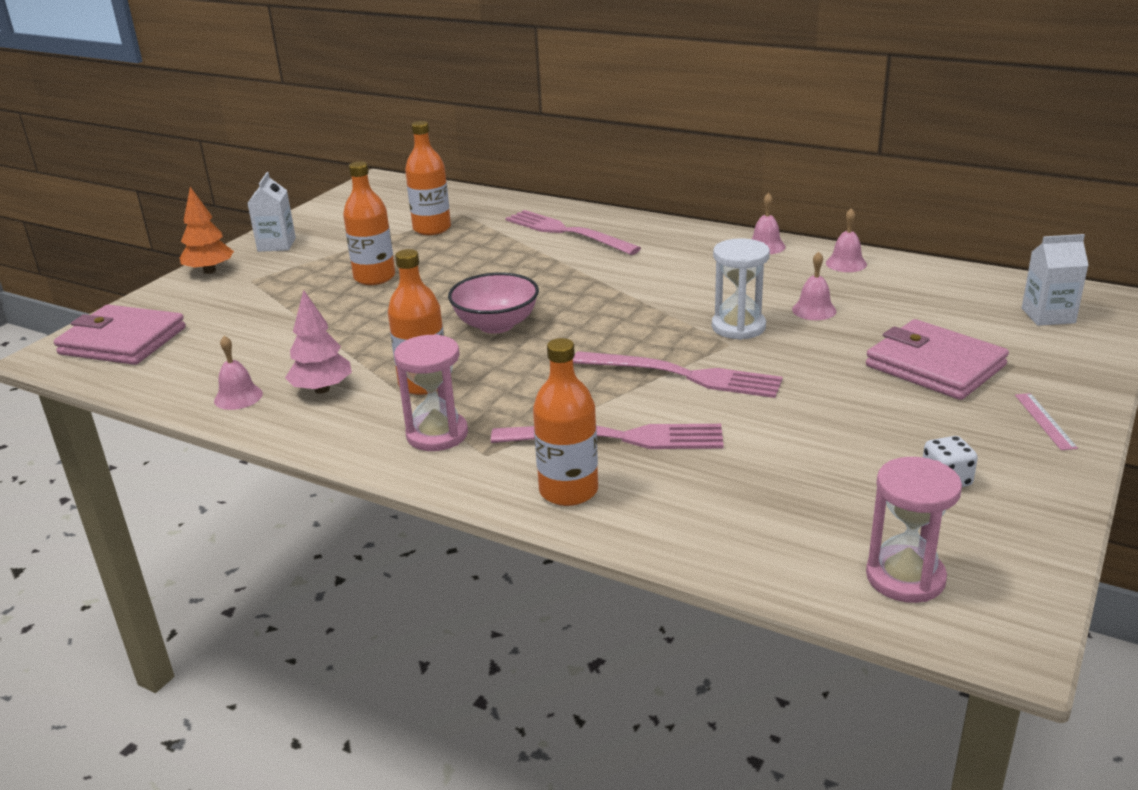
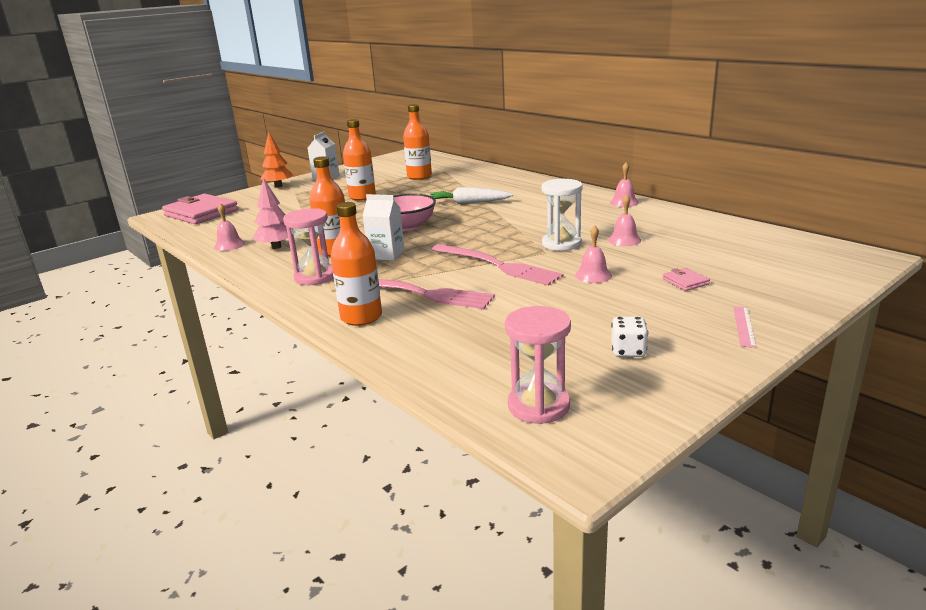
camera: 20 degrees right, 5 degrees down
pink fork [505,210,641,255] -> none
pink bell [826,208,867,272] -> pink bell moved to [575,225,612,283]
pink wallet [866,319,1009,400] -> pink wallet [663,268,710,291], size x0.42
white carton [1022,234,1089,326] -> white carton moved to [363,194,405,261]
none -> white carrot [430,187,514,204]

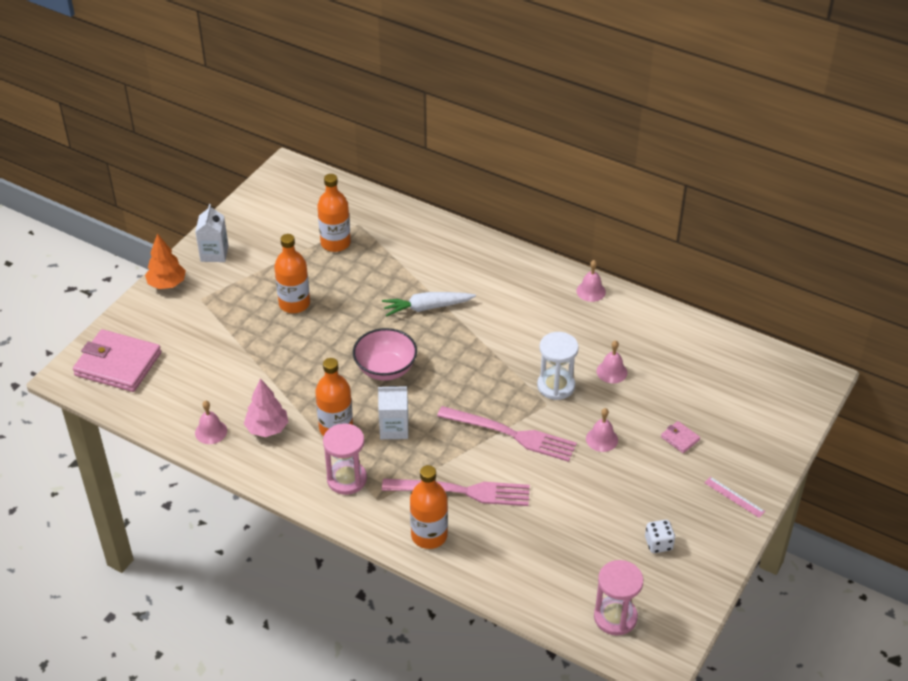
camera: 20 degrees left, 20 degrees up
pink ruler [734,306,756,348] -> pink ruler turned 45 degrees counterclockwise [704,477,765,518]

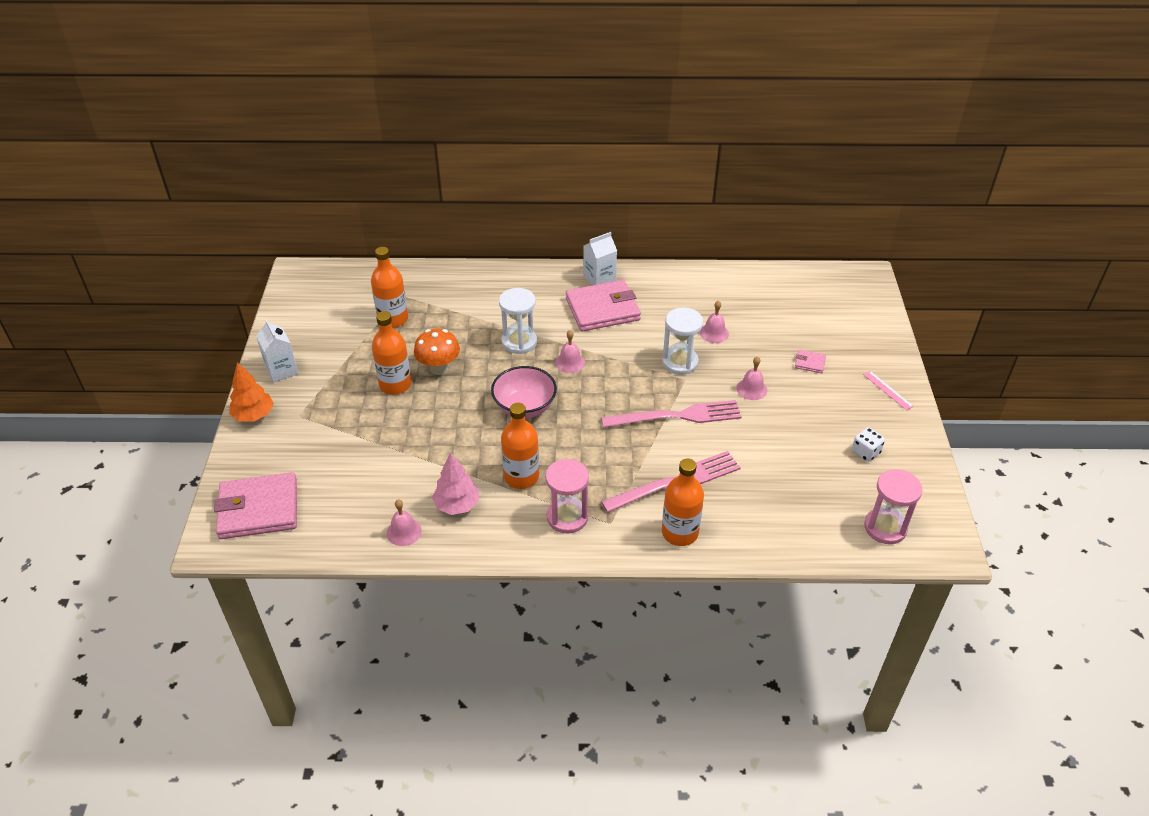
camera: 30 degrees left, 0 degrees up
white carton [378,386,408,439] -> white carton moved to [583,232,617,285]
white carrot [382,292,476,317] -> white hourglass [499,288,537,354]
pink bell [576,260,606,302] -> pink bell moved to [555,330,585,373]
pink ruler [704,477,765,518] -> pink ruler turned 45 degrees clockwise [863,371,914,411]
none -> orange mushroom [414,329,460,375]
none -> pink wallet [566,280,641,332]

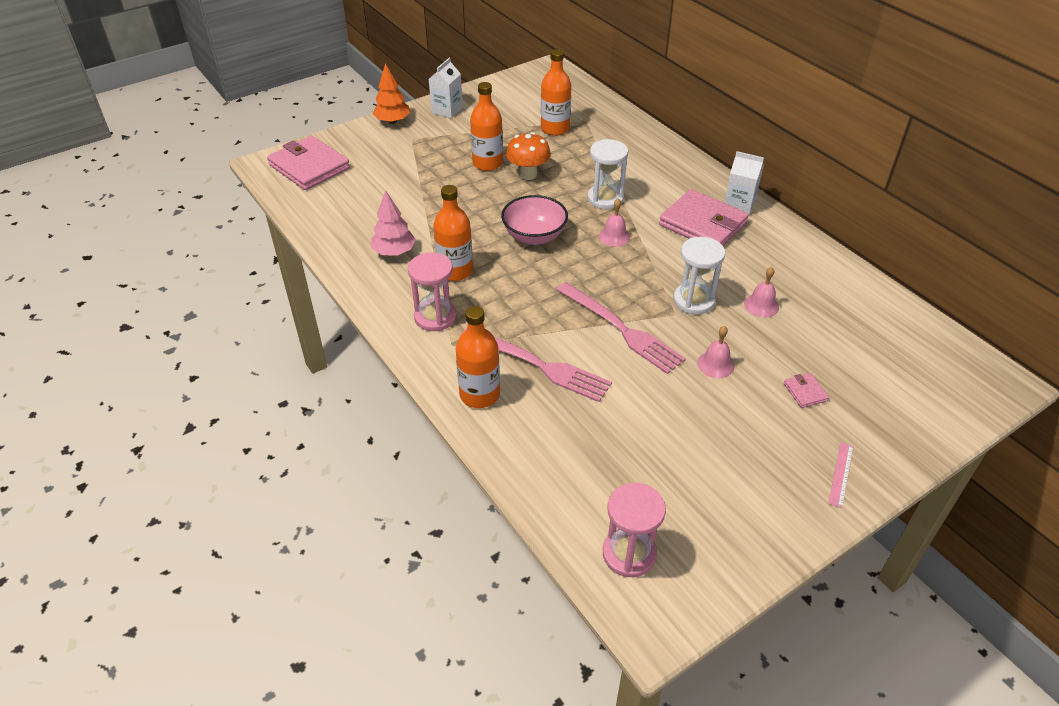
camera: 55 degrees right, 0 degrees up
pink bell [387,500,422,546] -> none
white dice [852,427,885,462] -> none

